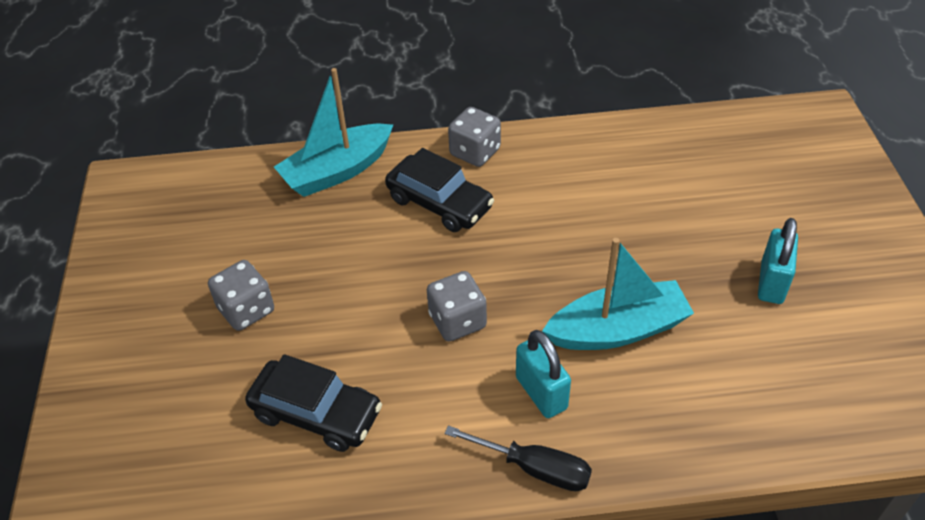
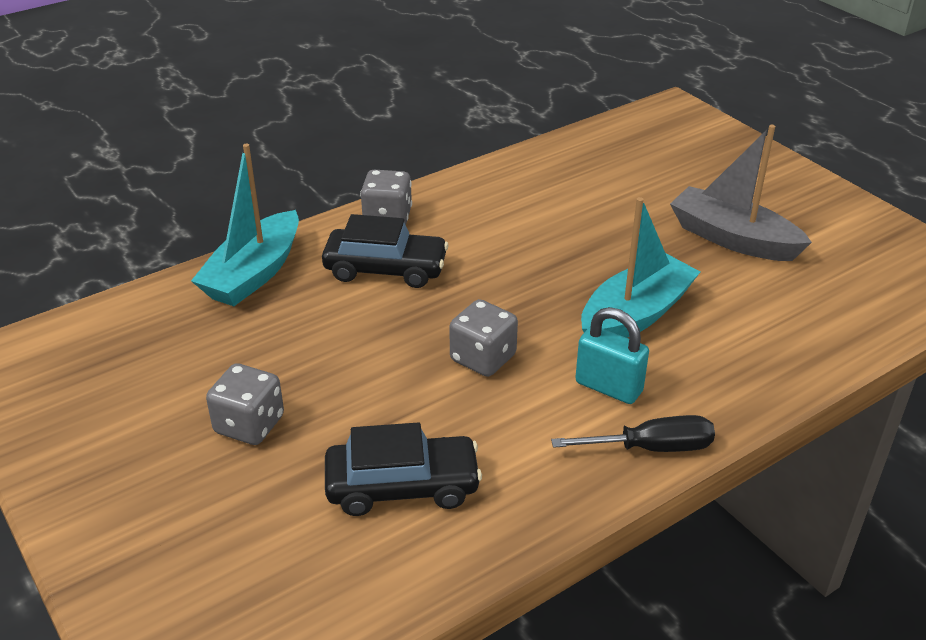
camera: 30 degrees left, 10 degrees down
turquoise padlock [758,218,798,304] -> grey boat [670,124,812,261]

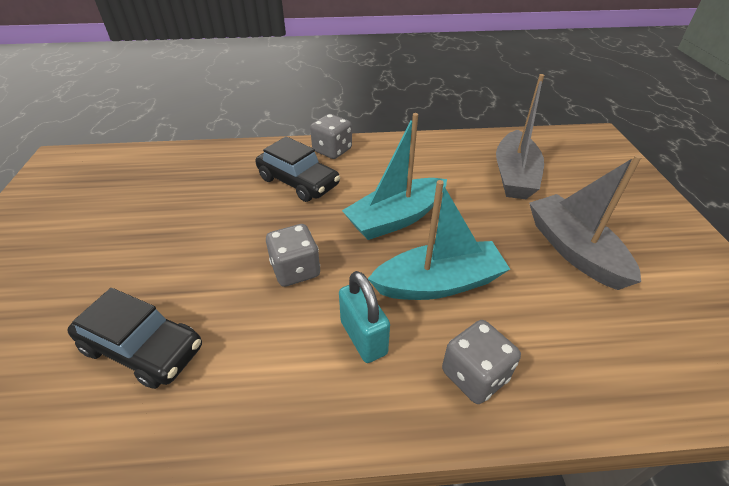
camera: 30 degrees right, 5 degrees up
turquoise boat [191,144,299,306] -> turquoise boat moved to [342,113,447,240]
grey dice [206,363,284,445] -> grey dice moved to [442,320,521,404]
black screwdriver [551,415,715,452] -> none
none -> grey boat [496,74,544,199]

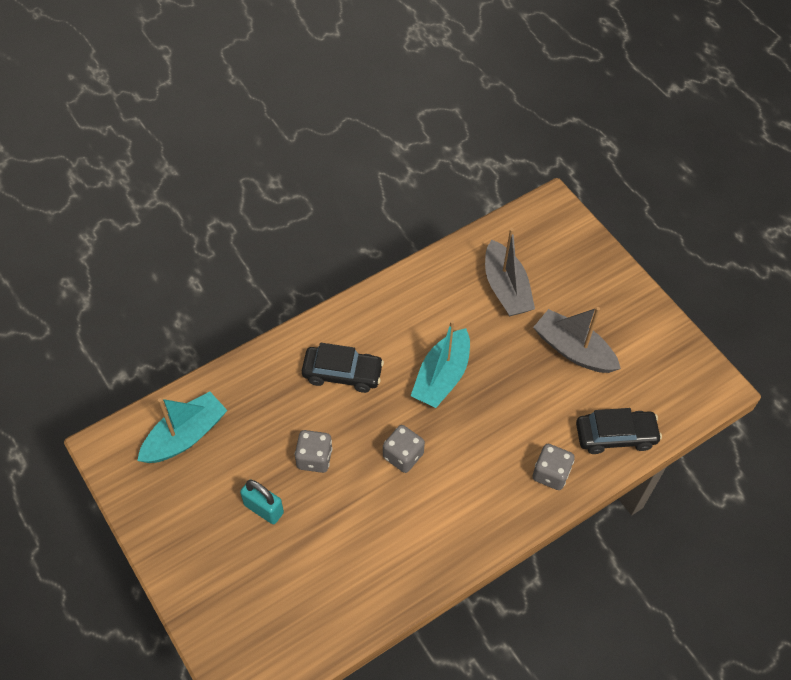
camera: 30 degrees left, 15 degrees up
black car [67,288,202,389] -> black car moved to [576,408,662,454]
grey dice [310,114,352,159] -> grey dice moved to [295,430,332,473]
turquoise padlock [339,271,390,363] -> turquoise padlock moved to [240,479,284,524]
turquoise boat [368,180,510,300] -> turquoise boat moved to [137,391,227,463]

